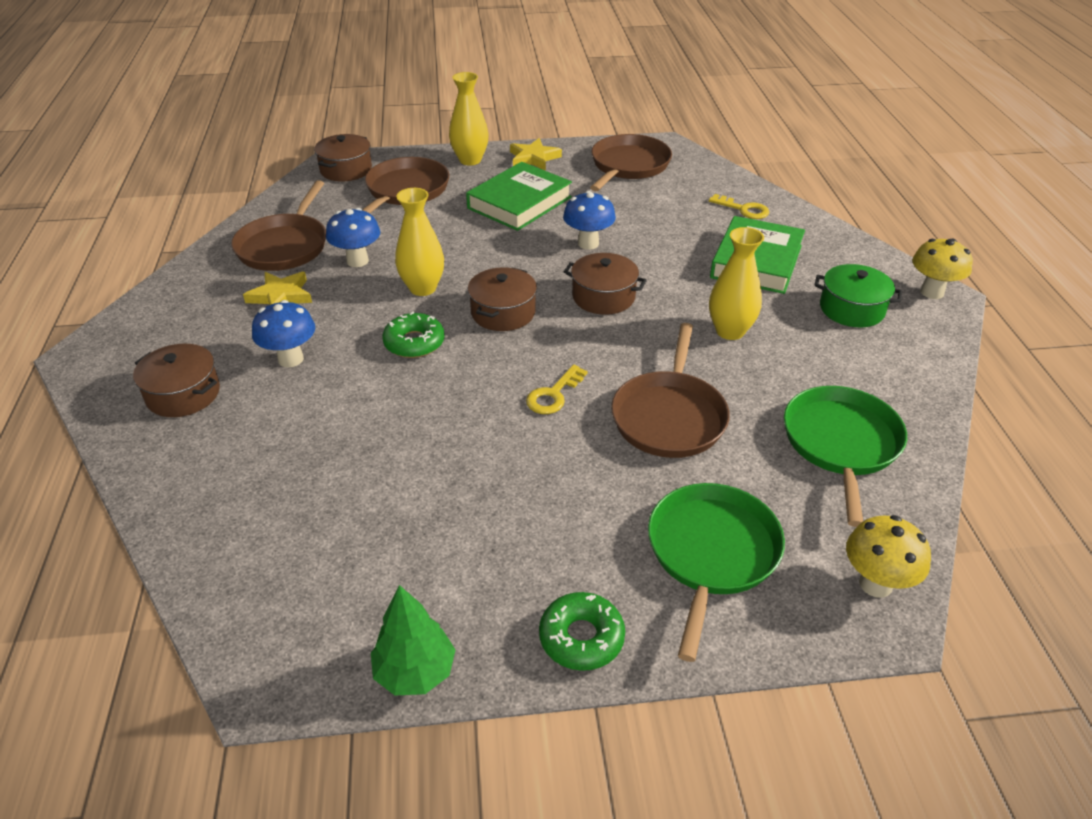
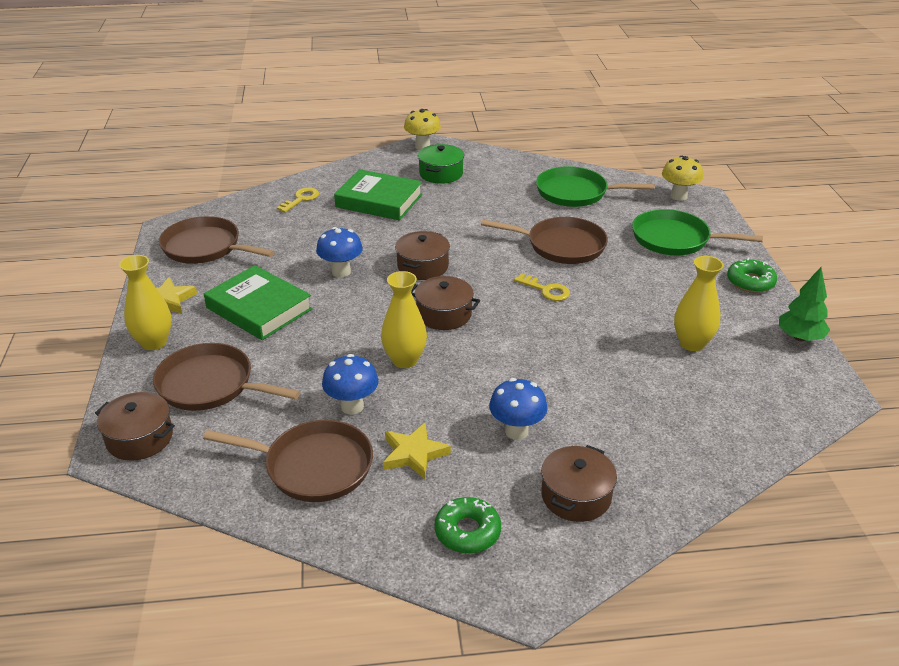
camera: 90 degrees left, 5 degrees down
green donut [382,311,445,358] -> green donut moved to [435,497,501,554]
yellow vase [709,227,764,340] -> yellow vase moved to [674,256,724,351]

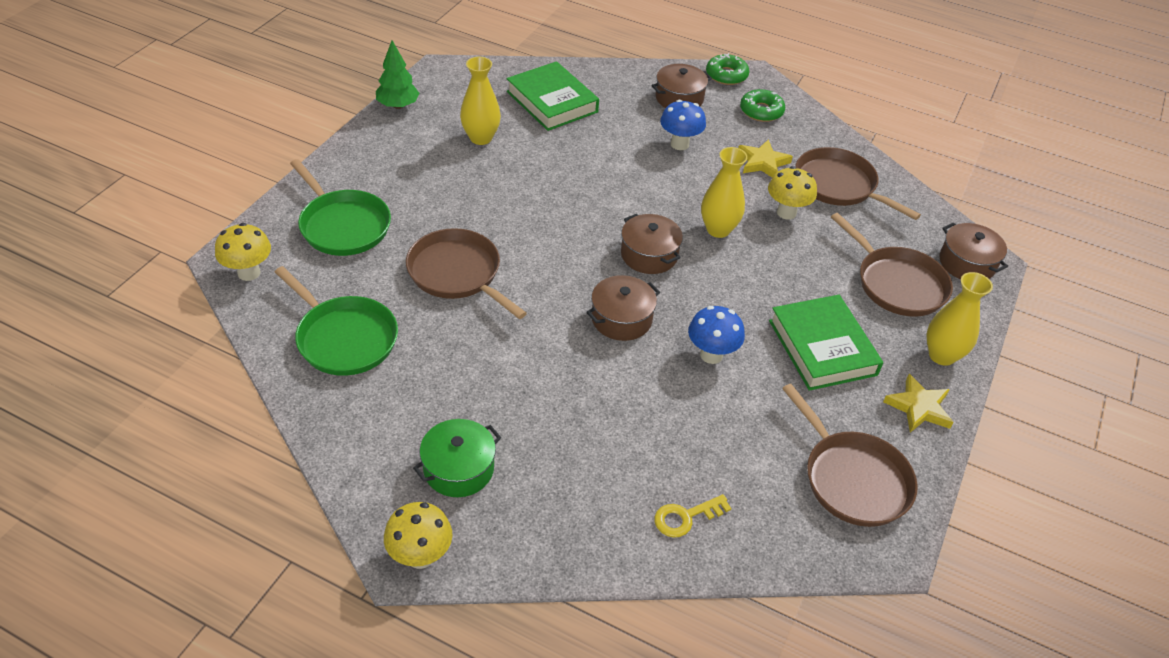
camera: 150 degrees left, 10 degrees up
blue mushroom [322,354,378,415] -> yellow mushroom [768,166,817,220]
green book [334,169,422,221] -> green book moved to [507,61,599,131]
yellow key [514,273,570,301] -> none
green donut [727,258,777,293] -> green donut moved to [706,53,749,85]

